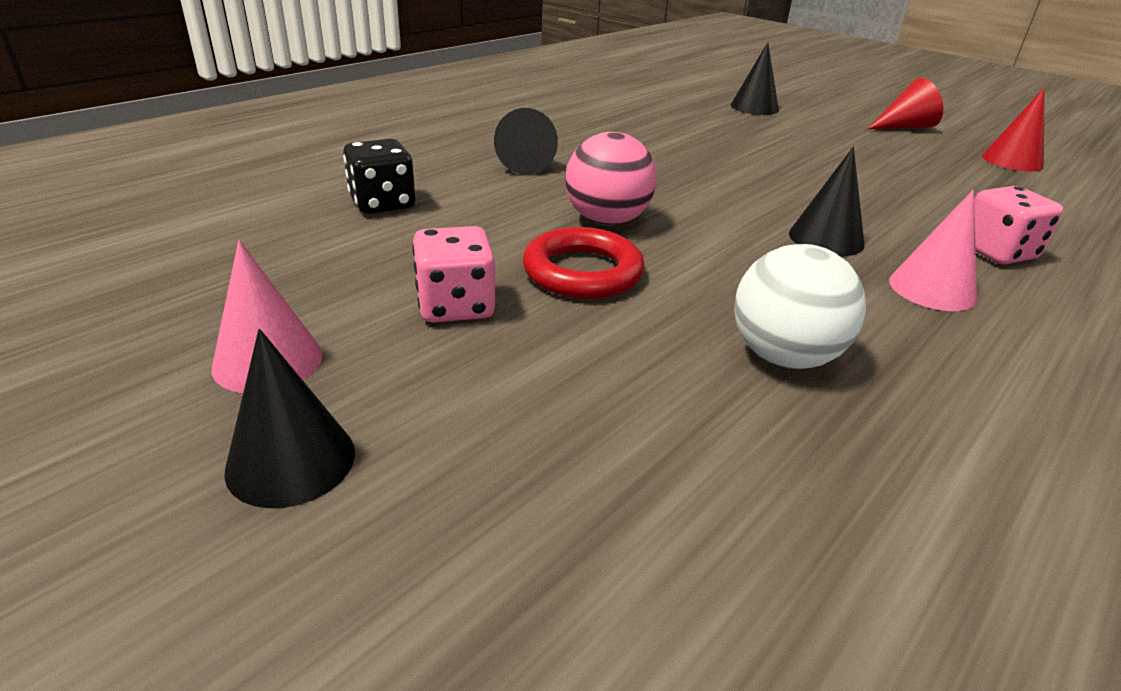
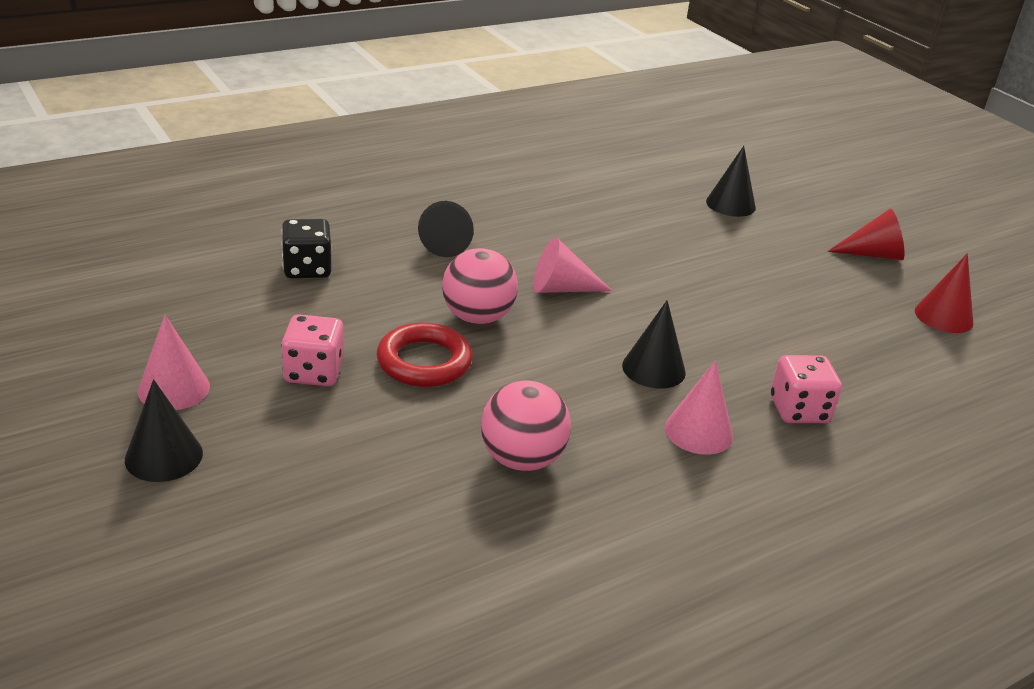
camera: 15 degrees right, 0 degrees up
white ball [734,244,866,369] -> pink ball [481,381,571,471]
none -> pink cone [533,238,612,293]

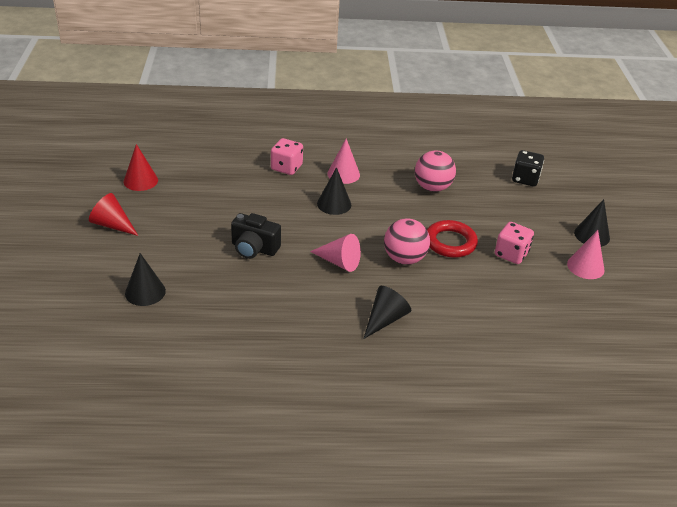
camera: 150 degrees left, 5 degrees up
black dice [281,219,332,278] -> black dice moved to [512,150,544,186]
none -> black camera [231,213,281,259]

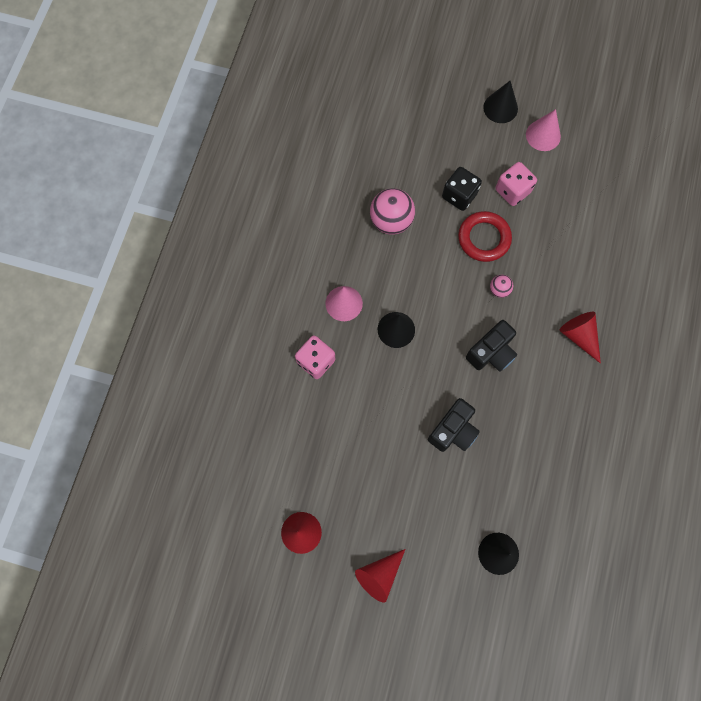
camera: 70 degrees left, 35 degrees up
pink cone [310,234,361,272] -> black camera [466,320,517,372]
black cone [364,286,411,339] -> red cone [560,312,601,364]
pink ball [384,218,430,265] -> pink ball [490,275,513,298], size x0.50
black dice [512,150,544,186] -> black dice moved to [442,167,482,211]

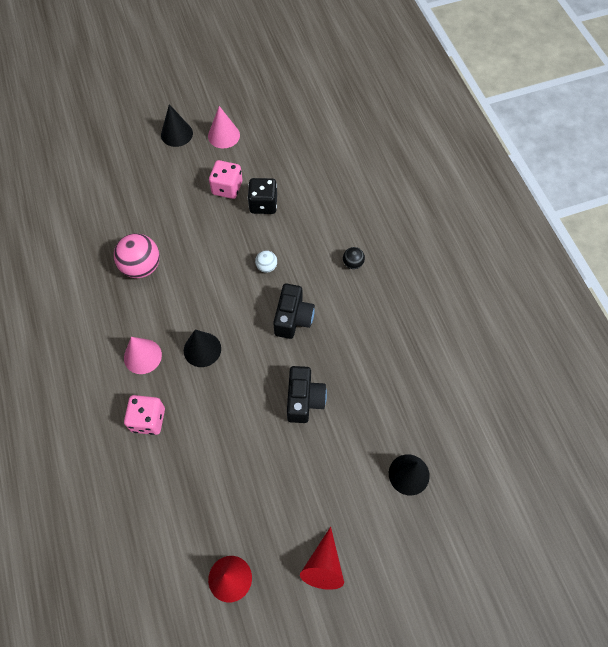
camera: 35 degrees left, 10 degrees down
black dice [442,167,482,211] -> black dice moved to [248,178,277,214]
red ring [458,211,512,262] -> none
pink ball [490,275,513,298] -> white ball [255,250,277,273]
red cone [560,312,601,364] -> black ball [343,247,365,269]

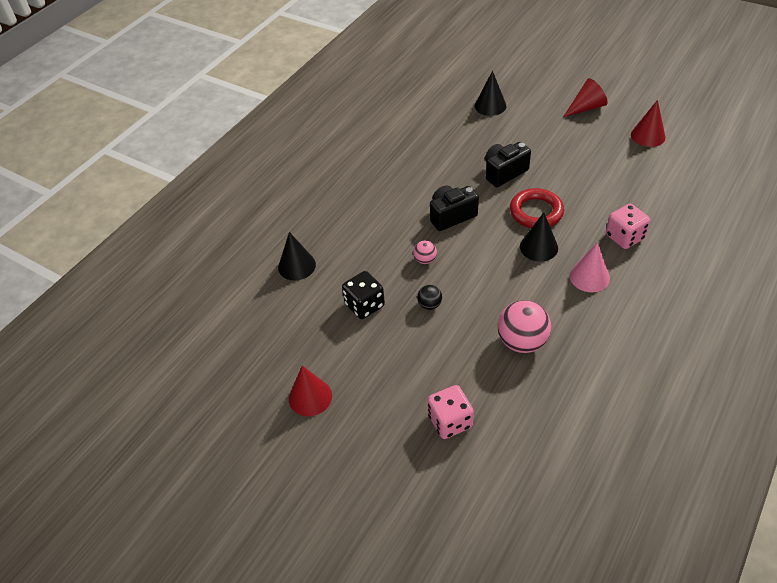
camera: 125 degrees left, 15 degrees down
black cone [161,104,193,147] -> black cone moved to [278,232,316,281]
pink cone [208,106,240,148] -> red cone [289,365,332,416]
pink dice [209,160,242,199] -> pink dice moved to [428,385,474,439]
white ball [255,250,277,273] -> pink ball [413,240,437,264]
black ball [343,247,365,269] -> black ball moved to [417,285,442,310]
none -> red ring [510,188,564,228]

